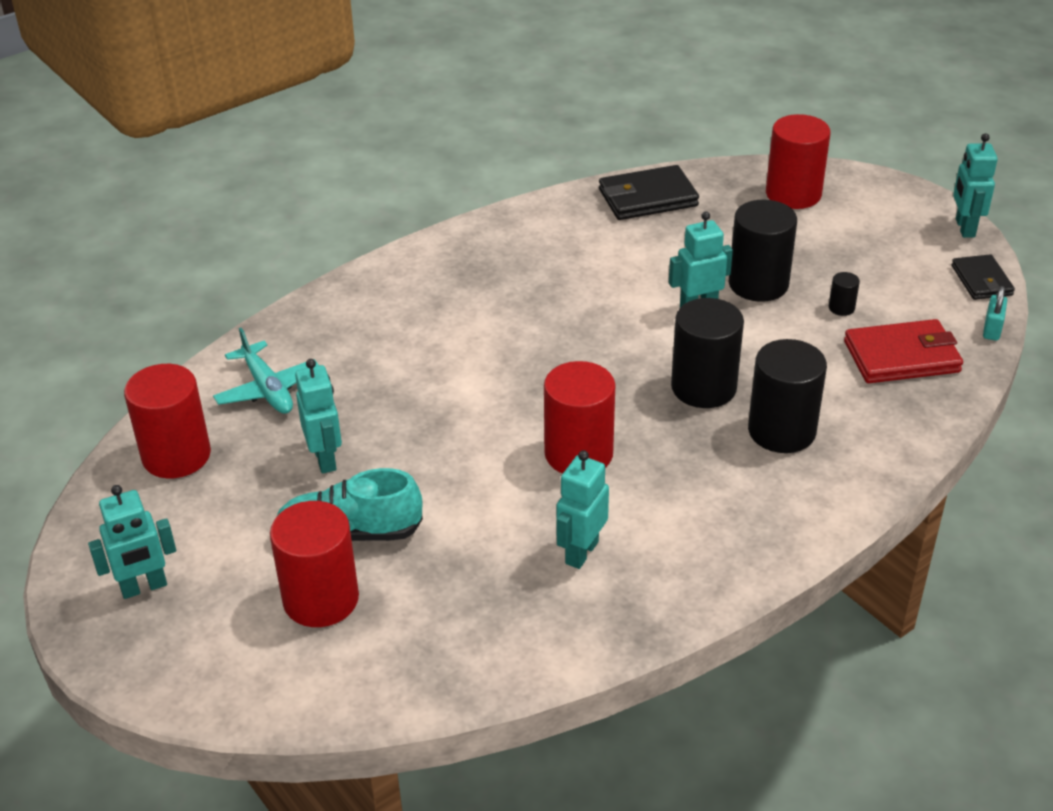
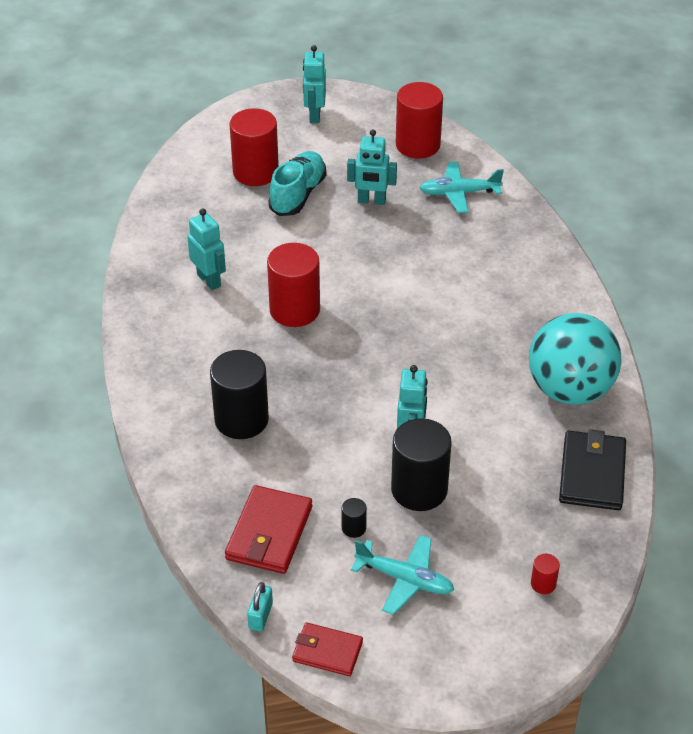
camera: 115 degrees right, 5 degrees up
black cylinder [671,298,744,408] -> none
red cylinder [766,114,831,209] -> red cylinder [531,554,560,594], size x0.43
black wallet [951,254,1015,300] -> red wallet [292,622,363,676]
turquoise robot [953,133,998,238] -> none
turquoise padlock [983,286,1007,341] -> turquoise padlock turned 60 degrees clockwise [247,582,273,632]
none -> turquoise plane [351,535,454,615]
none -> turquoise ball [529,313,622,405]

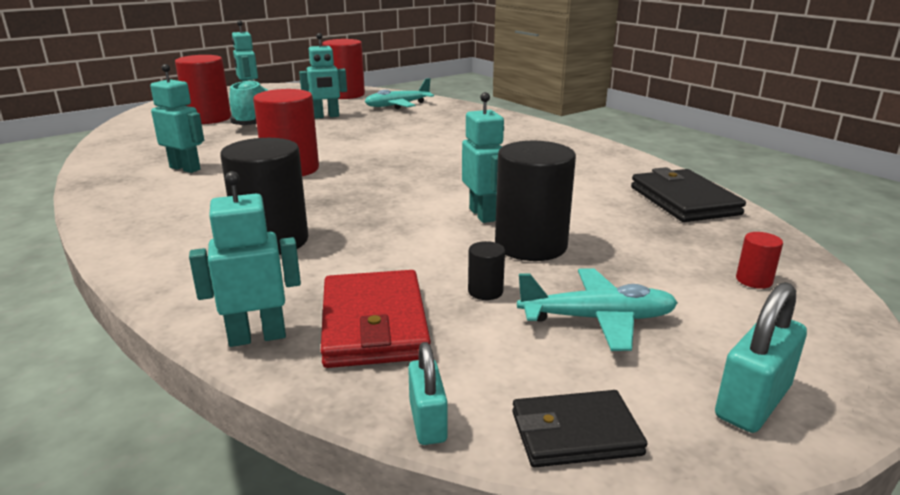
camera: 25 degrees left, 20 degrees down
red wallet [292,622,363,676] -> black wallet [512,390,647,468]
turquoise ball [529,313,622,405] -> none
none -> turquoise robot [189,171,301,347]
none -> turquoise padlock [715,282,807,433]

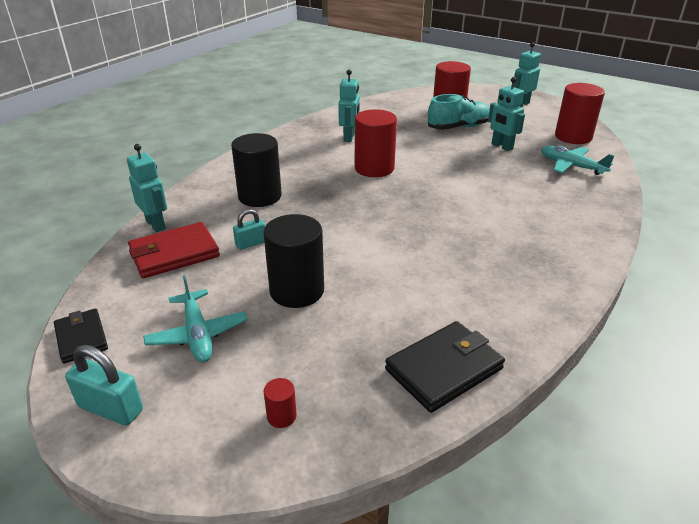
camera: 70 degrees right, 10 degrees up
turquoise padlock [408,342,448,445] -> turquoise padlock moved to [233,209,265,250]
turquoise robot [462,92,504,223] -> none
black cylinder [468,241,505,300] -> none

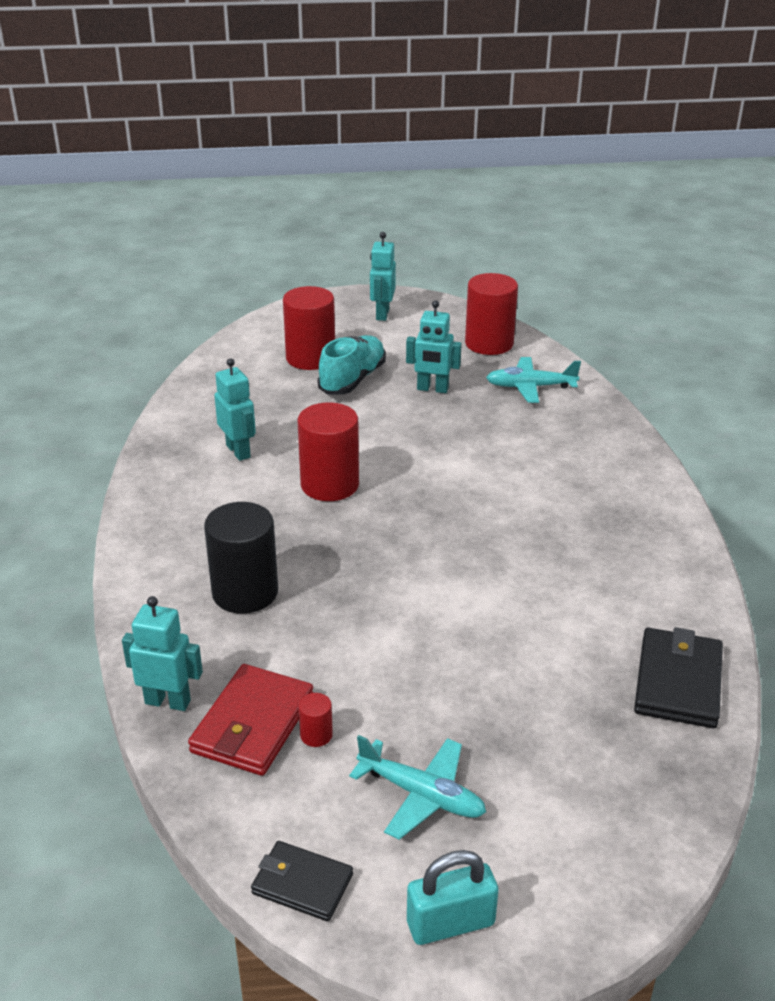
camera: 40 degrees left, 0 degrees up
turquoise padlock [233,209,265,250] -> none
black cylinder [263,214,324,308] -> none
red cylinder [263,378,297,428] -> red cylinder moved to [298,693,333,747]

